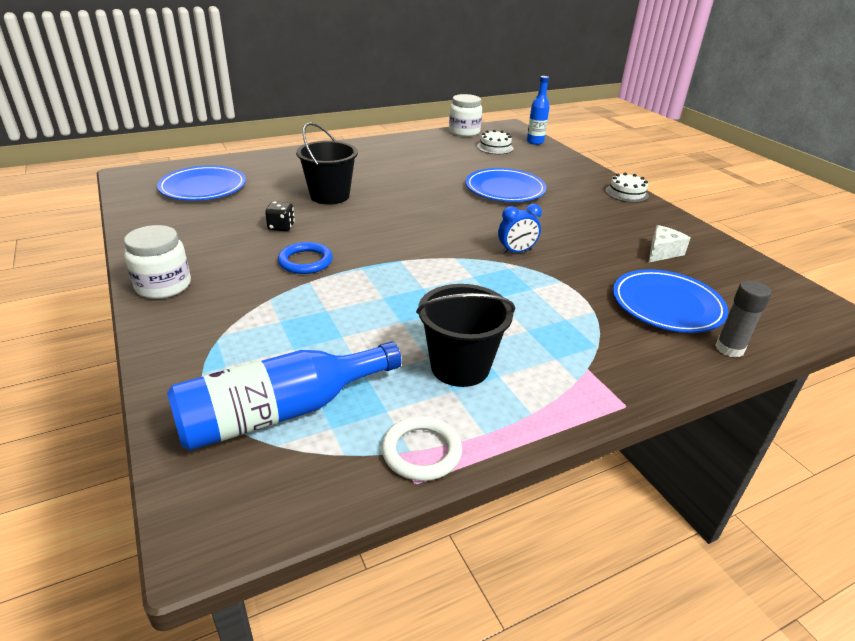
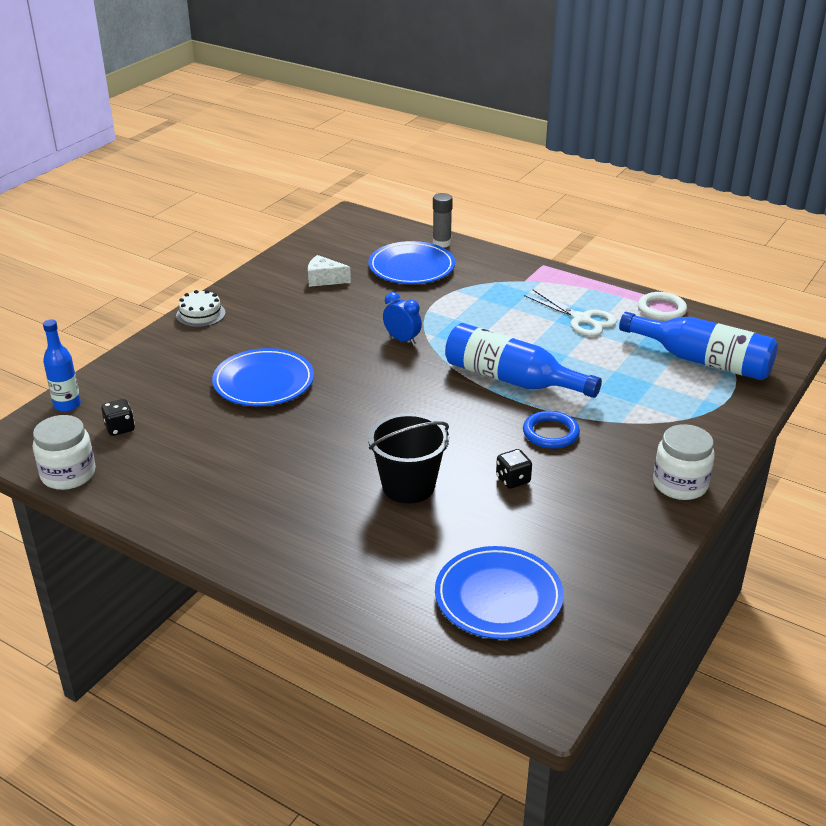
camera: 120 degrees left, 0 degrees up
black bucket [416,284,515,387] -> white scissors [524,290,617,336]
white cake [477,130,514,154] -> black dice [101,399,135,436]
none -> blue bottle [445,323,602,398]

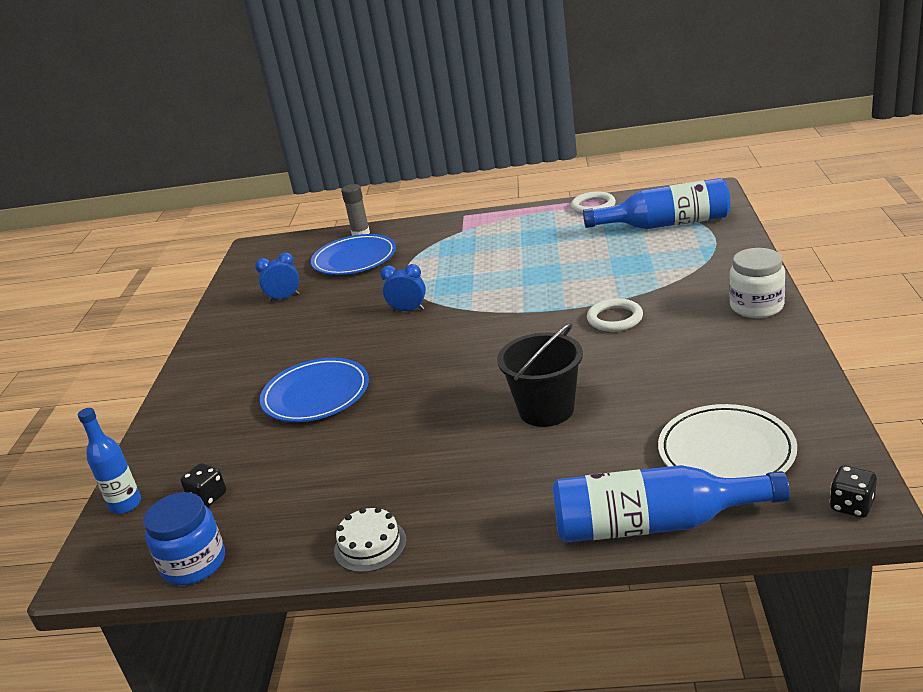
camera: 25 degrees left, 5 degrees down
white jar [33,415,96,490] -> blue jar [143,492,225,585]
white cake [176,290,225,327] -> white cake moved to [334,507,407,573]
white cheese [308,255,351,287] -> blue clock [255,252,299,302]
blue plate [435,546,564,639] -> white plate [658,404,797,478]
blue bottle [445,323,602,398] -> blue bottle moved to [552,465,790,543]
black dice [496,449,532,489] -> black dice moved to [830,466,877,518]
blue ring [523,411,580,449] -> white ring [587,298,643,332]
white scissors [524,290,617,336] -> none

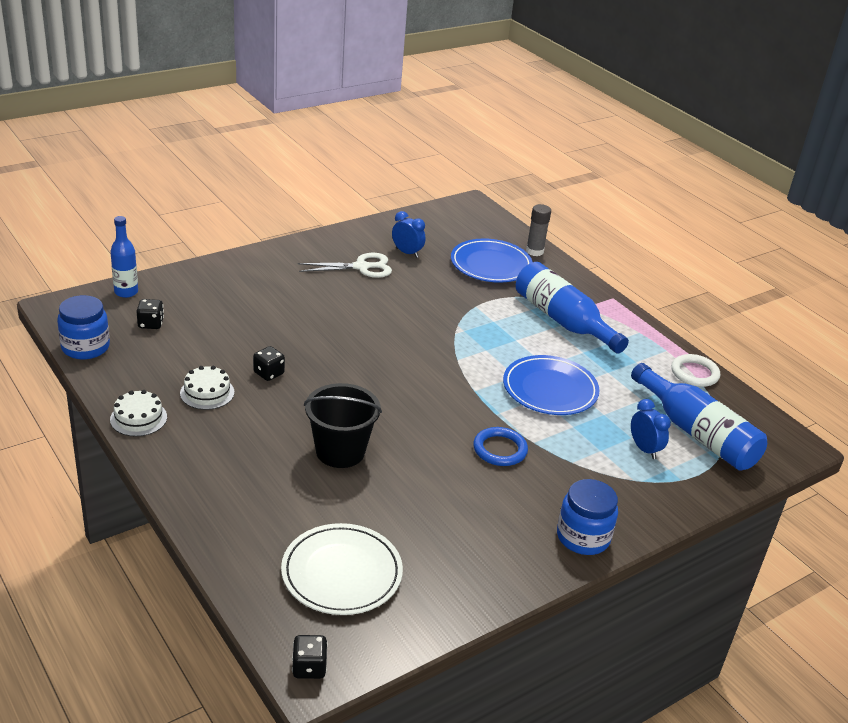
camera: 45 degrees right, 5 degrees up
blue plate [260,358,369,422] -> blue plate moved to [503,355,600,415]
blue clock [380,264,426,312] -> blue clock moved to [631,399,671,459]
blue bottle [552,465,790,543] -> blue bottle moved to [516,262,629,354]
white ring [587,298,643,332] -> blue ring [473,427,528,466]
white jar [729,248,785,318] -> blue jar [557,479,618,555]
none -> white cake [180,366,234,410]
none -> black dice [253,346,285,381]
none -> white scissors [298,253,392,278]

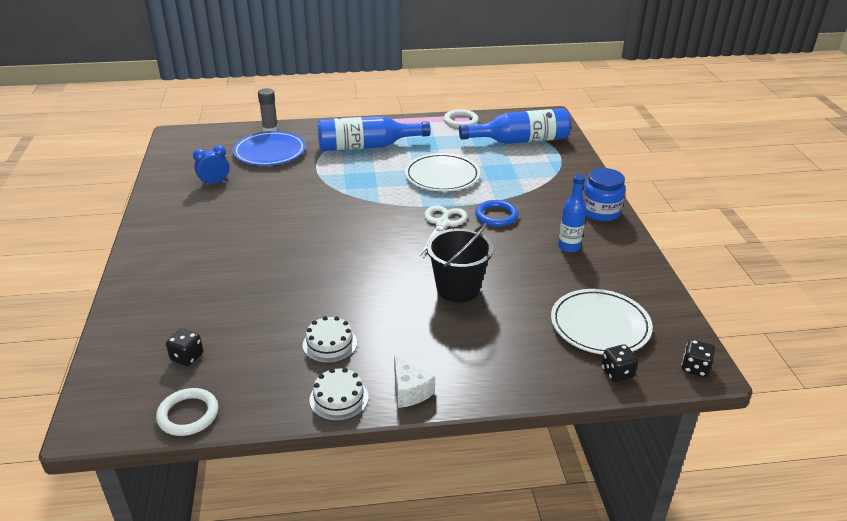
camera: 60 degrees left, 0 degrees up
blue jar [57,295,110,360] -> white ring [156,388,218,436]
blue bottle [110,216,138,298] -> blue bottle moved to [558,174,587,253]
black dice [253,346,285,381] -> black dice moved to [601,344,638,382]
white scissors [298,253,392,278] -> white scissors moved to [420,205,467,256]
blue plate [503,355,600,415] -> white plate [405,153,480,191]
blue clock [631,399,671,459] -> none
none -> white cheese [394,354,435,408]

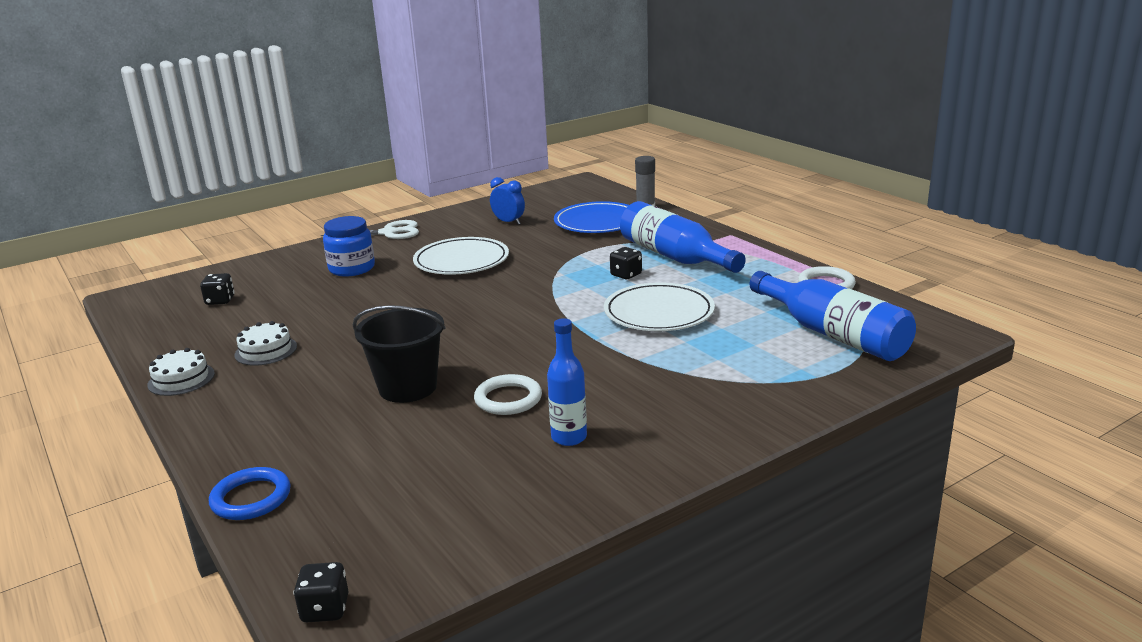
camera: 65 degrees right, 10 degrees down
white ring [156,388,218,436] -> white ring moved to [474,374,542,415]
white cheese [394,354,435,408] -> none
white scissors [420,205,467,256] -> white scissors moved to [321,220,419,242]
blue ring [475,200,518,227] -> blue ring moved to [209,467,291,520]
white plate [551,289,653,354] -> white plate moved to [413,237,509,275]
blue jar [583,168,626,221] -> blue jar moved to [323,216,375,277]
black dice [601,344,638,382] -> black dice moved to [610,247,642,279]

